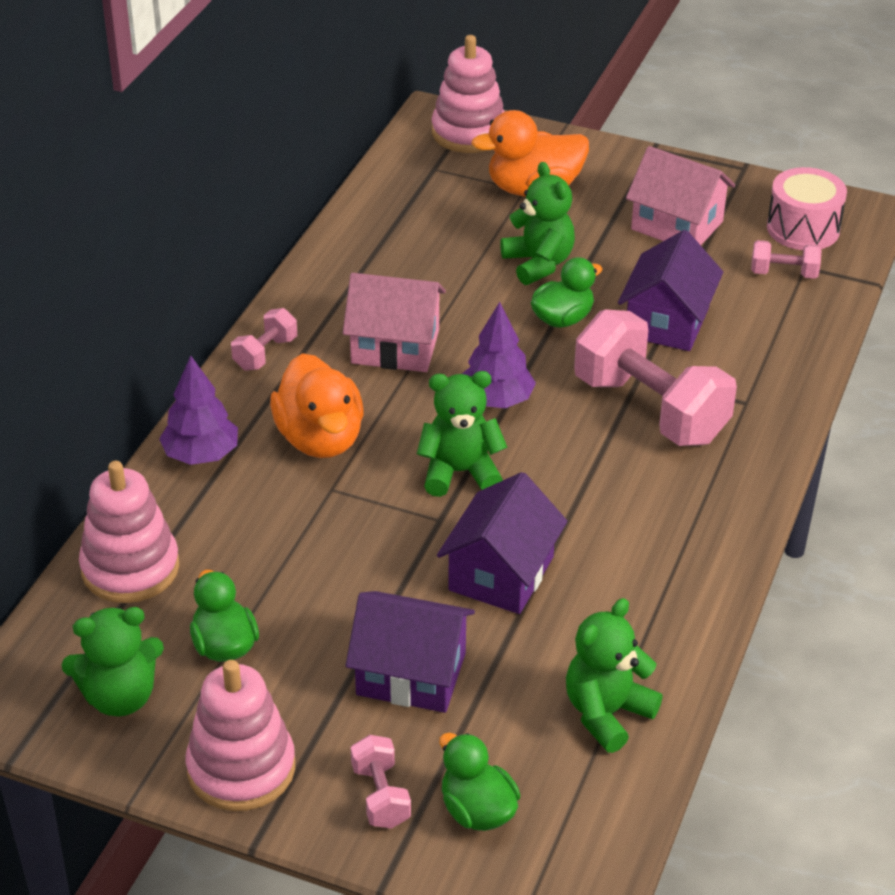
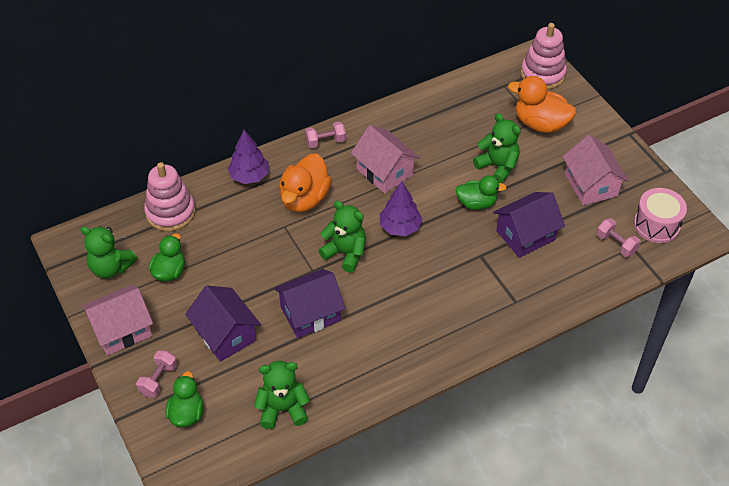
camera: 40 degrees right, 10 degrees up
pink stacking toy [186,660,295,811] -> pink house [82,284,153,356]
green teddy bear [500,162,575,285] -> green teddy bear turned 60 degrees counterclockwise [473,113,521,183]
pink dumbbell [574,309,737,446] -> none

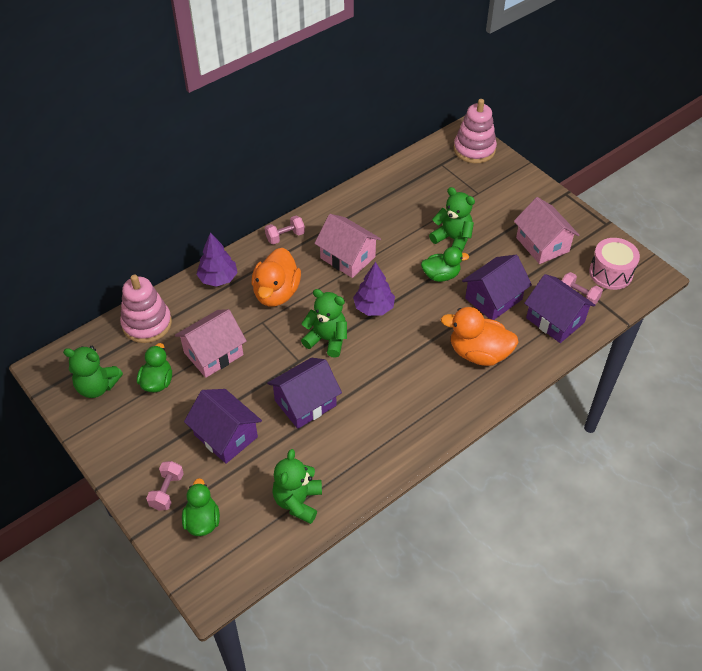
camera: 10 degrees left, 0 degrees up
pink house [82,284,153,356] -> pink house moved to [175,309,247,378]
green teddy bear [254,361,310,429] -> green teddy bear turned 60 degrees counterclockwise [272,449,322,524]
orange duck [508,76,576,133] -> orange duck moved to [441,307,518,366]
none -> purple house [524,274,595,343]

